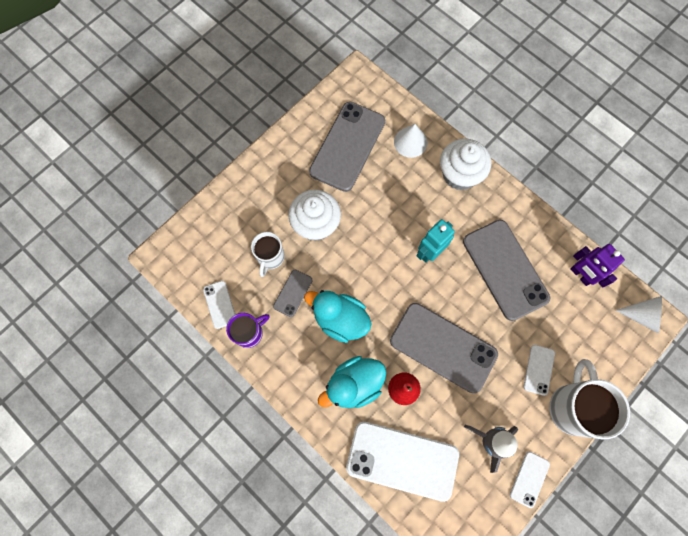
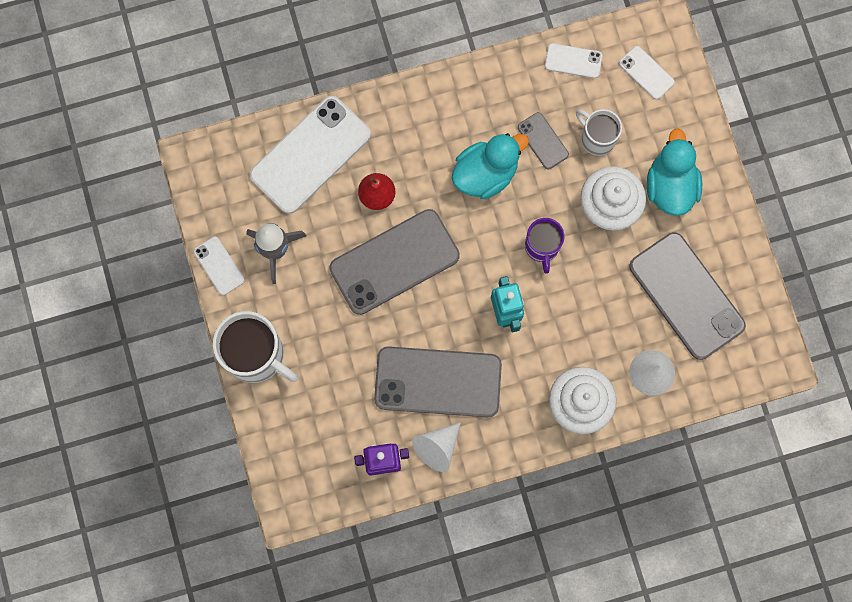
camera: 120 degrees right, 5 degrees up
purple mug [226,313,269,348] -> purple mug moved to [525,218,565,274]
turquoise duck [318,356,386,408] -> turquoise duck moved to [647,128,702,216]
white phone [523,345,555,396] -> white phone moved to [619,46,675,100]
white cone [615,296,662,334] -> white cone moved to [412,422,461,472]

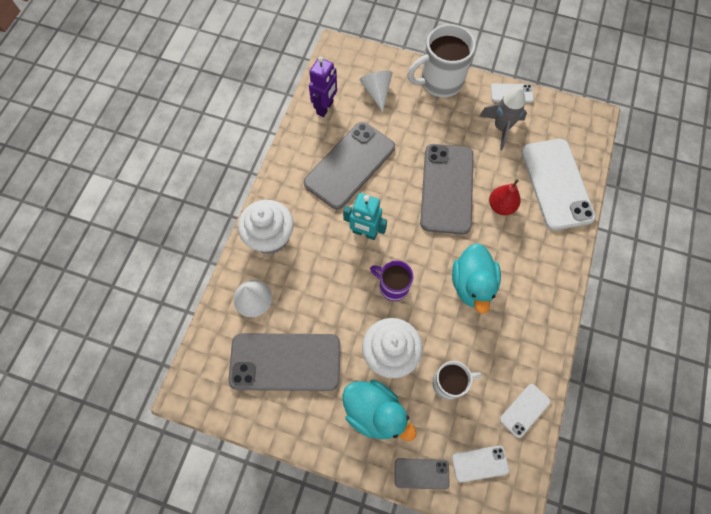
camera: 125 degrees right, 10 degrees down
white cone [412,422,461,472] -> white cone moved to [359,71,392,112]
grey phone [518,112,569,169] -> grey phone moved to [395,458,450,490]

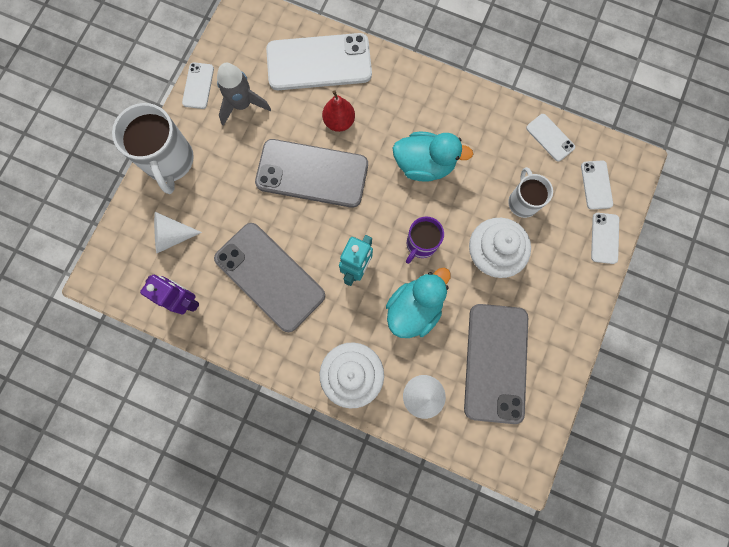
camera: 85 degrees left, 10 degrees up
turquoise duck [342,380,417,441] -> turquoise duck moved to [386,268,451,338]
grey phone [395,458,450,490] -> white phone [591,213,619,264]

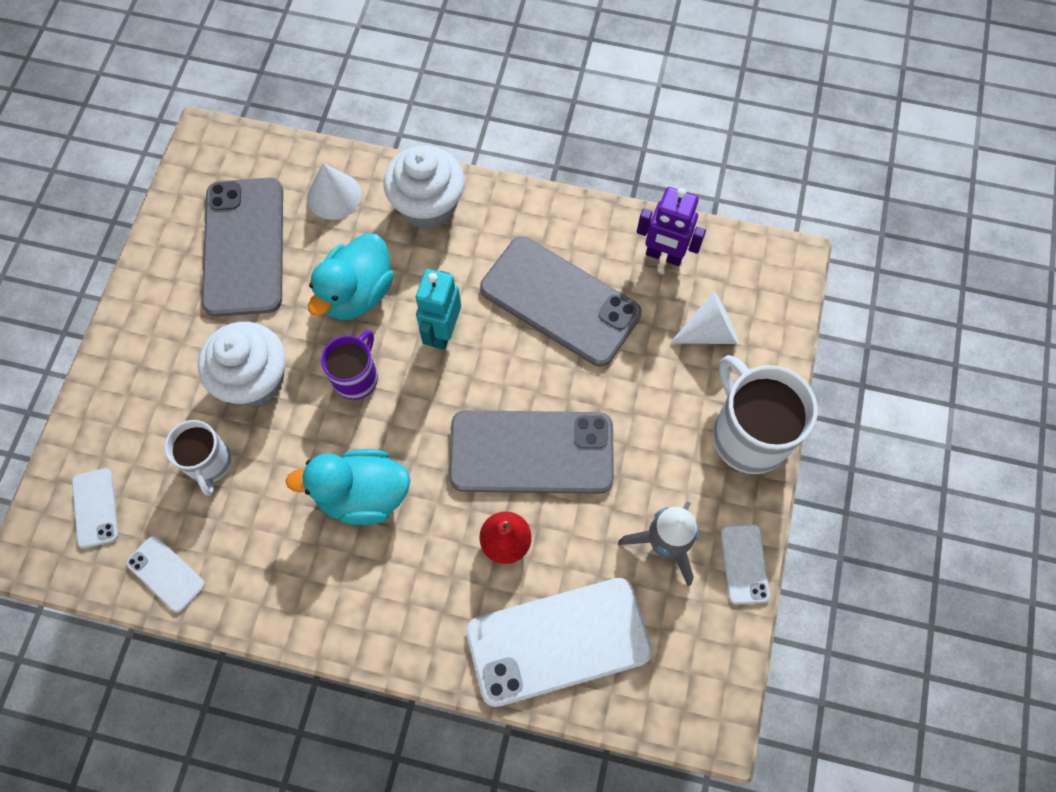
camera: 170 degrees right, 10 degrees down
white phone [591,213,619,264] -> none

